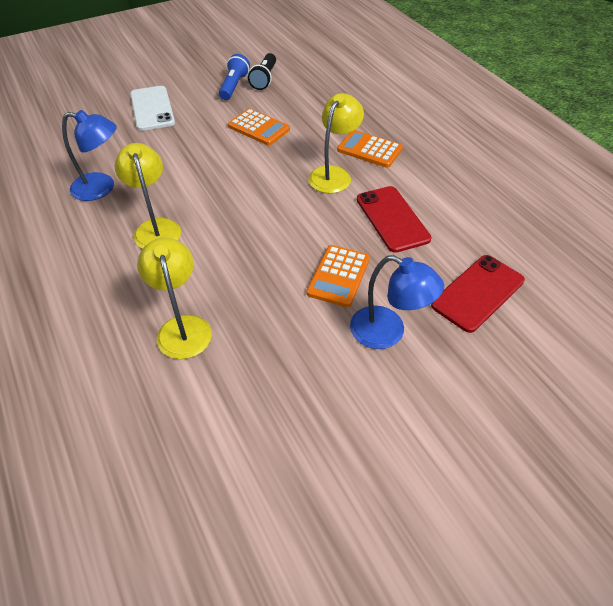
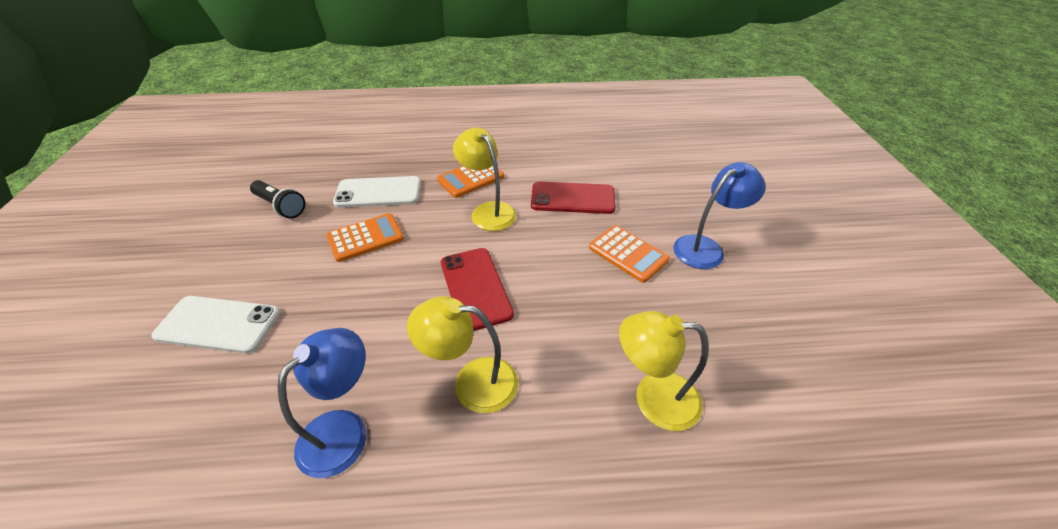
camera: 65 degrees left, 5 degrees down
blue flashlight [219,54,250,100] -> none
red phone [431,255,525,333] -> red phone moved to [441,248,514,331]
none -> white phone [333,176,421,208]

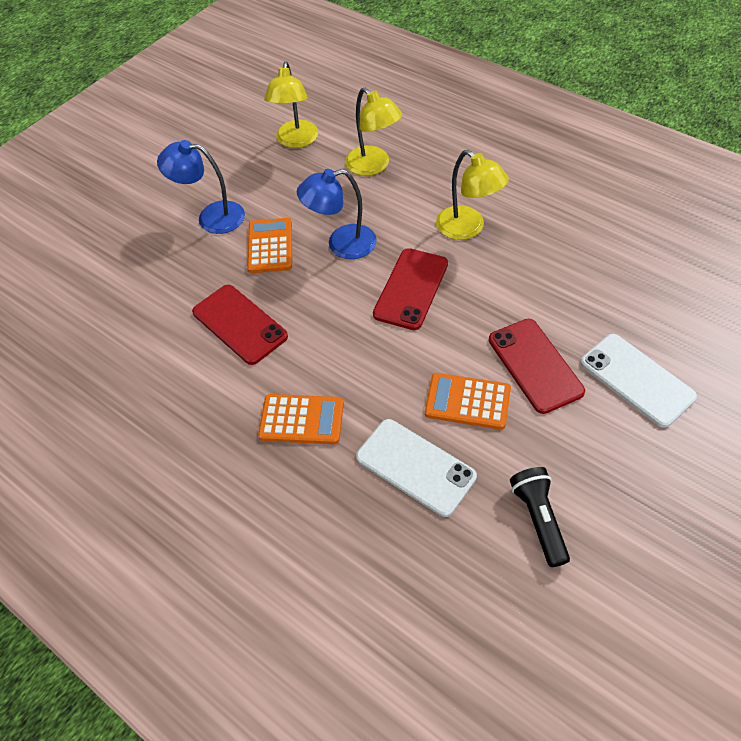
camera: 135 degrees left, 10 degrees up
blue lamp [277,328,367,478] -> blue lamp moved to [297,169,377,259]
yellow lamp [453,128,517,231] -> yellow lamp moved to [264,62,318,148]
none -> red phone [489,319,585,414]

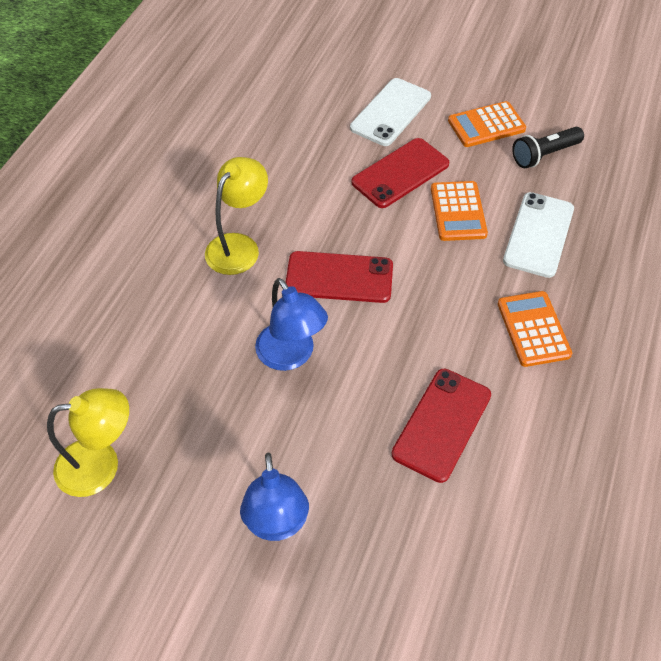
camera: 110 degrees left, 0 degrees up
orange calculator [247,218,292,273] -> orange calculator moved to [448,101,526,147]
yellow lamp [345,88,403,176] -> none

